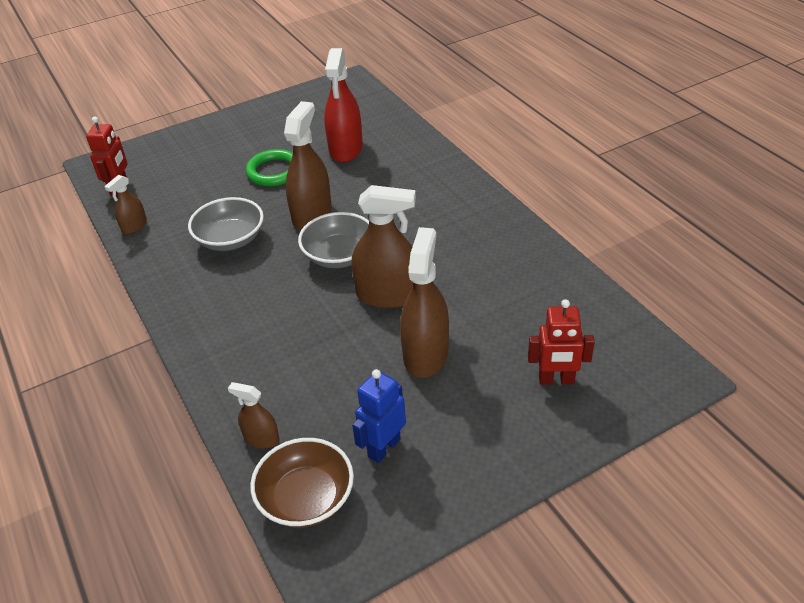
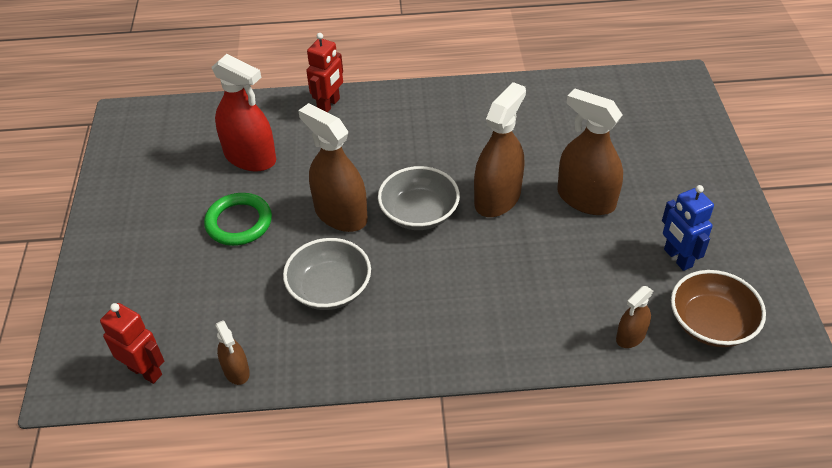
camera: 65 degrees left, 5 degrees up
red robot [528,299,595,385] -> red robot moved to [306,33,343,112]

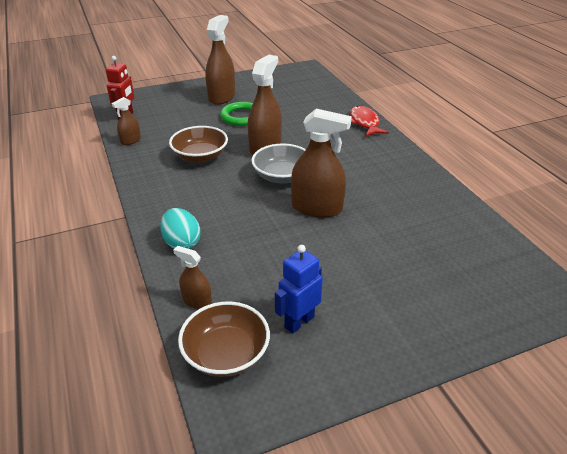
camera: 70 degrees right, 10 degrees down
red spray bottle [212,54,276,172] -> none
grey bowl [283,238,371,310] -> brown bowl [169,126,228,163]
red robot [306,33,343,112] -> red fish [350,106,389,137]
brown spray bottle [557,88,623,215] -> brown spray bottle moved to [205,15,235,105]
none -> turquoise egg [160,208,201,249]

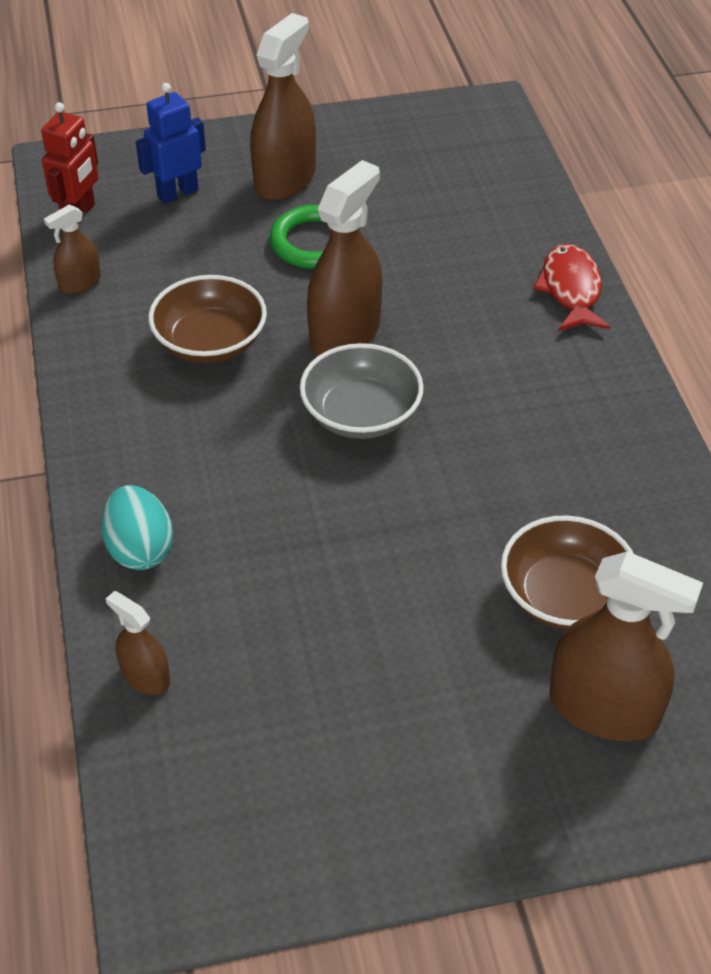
camera: 10 degrees right, 10 degrees up
brown bowl [178,302,270,377] -> brown bowl moved to [501,515,634,629]
blue robot [275,245,323,334] -> blue robot moved to [136,83,206,204]
brown spray bottle [291,109,352,218] -> brown spray bottle moved to [549,551,703,741]

